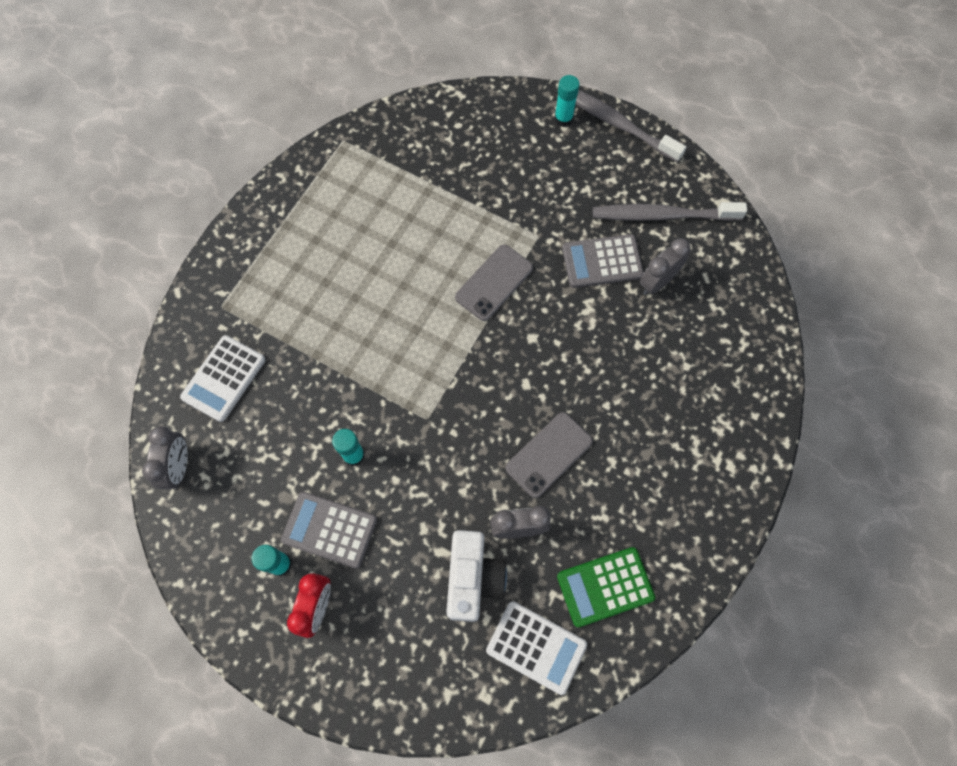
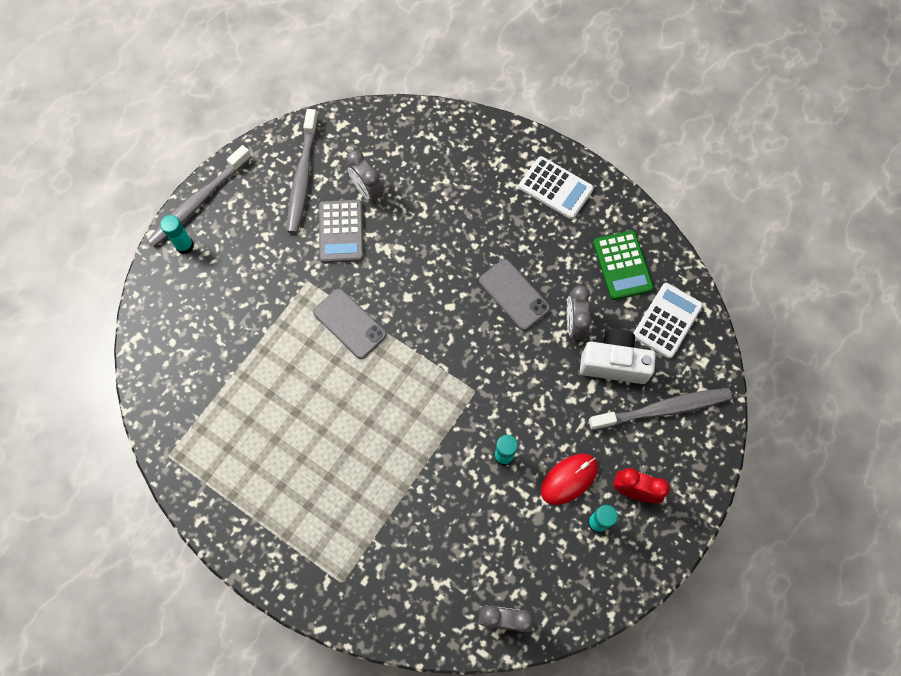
camera: 85 degrees left, 0 degrees up
white calculator [180,335,266,422] -> white calculator moved to [519,156,594,219]
grey calculator [281,492,377,568] -> red mouse [541,454,598,505]
none -> grey toothbrush [589,388,732,431]

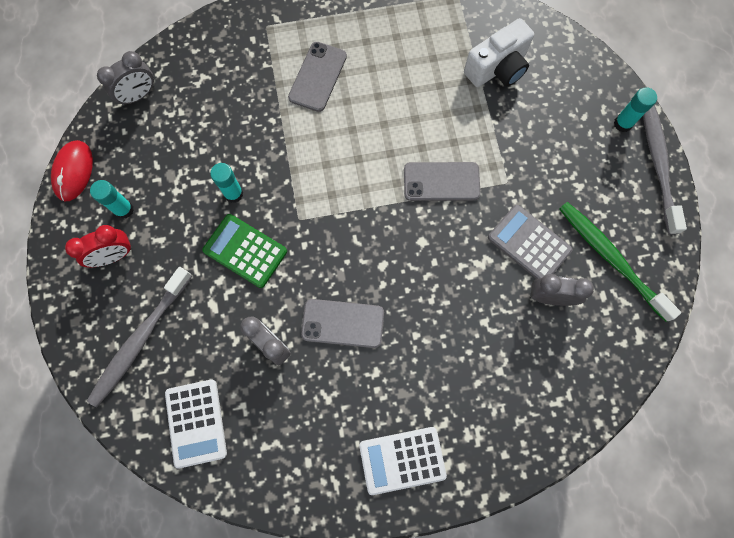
camera: 135 degrees right, 5 degrees up
grey toothbrush [287,109,318,234] -> green toothbrush [559,202,681,322]
red mouse [541,454,598,505] -> red mouse moved to [51,140,93,201]
white camera [580,329,656,384] -> white camera moved to [464,18,534,87]
green calculator [593,231,654,300] -> green calculator moved to [202,214,287,288]
none -> grey phone [288,42,347,112]

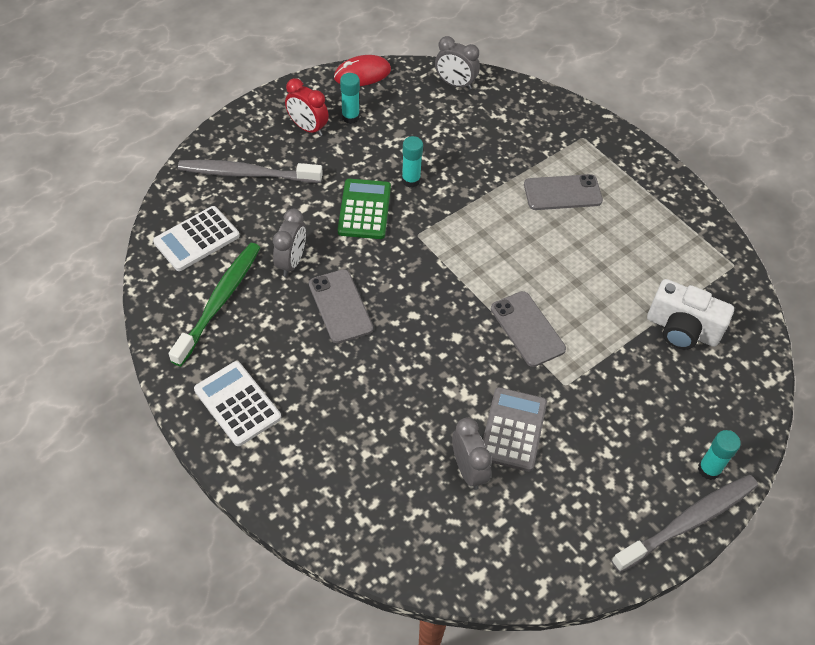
camera: 60 degrees right, 20 degrees down
green toothbrush [559,202,681,322] -> green toothbrush moved to [168,243,260,366]

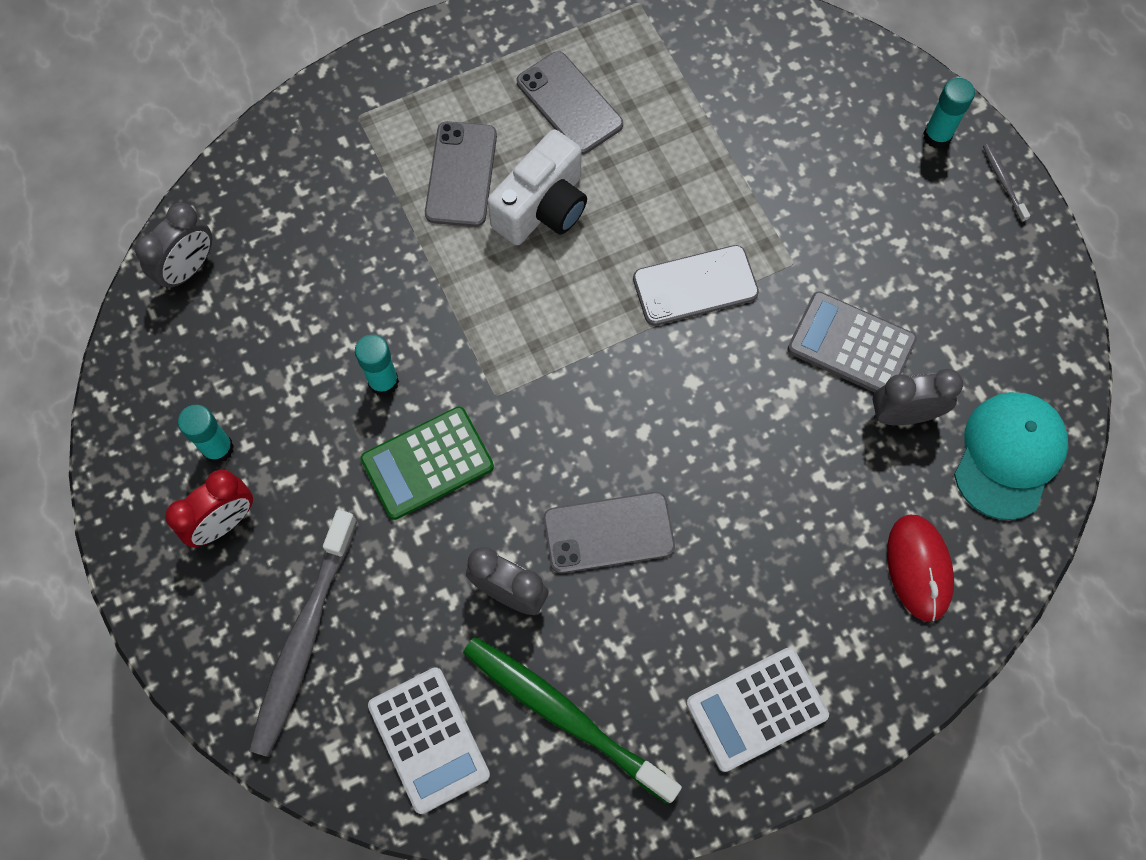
camera: 75 degrees left, 15 degrees up
red mouse [334,55,391,86] -> red mouse moved to [887,515,954,622]
green calculator [338,179,391,239] -> green calculator turned 45 degrees counterclockwise [360,406,494,520]
grey toothbrush [611,475,758,573] -> grey toothbrush [983,144,1030,222], size x0.41
white camera [647,279,734,350] -> white camera moved to [488,129,587,245]
none -> grey phone [517,51,623,155]
none -> turquoise cap [954,392,1068,520]

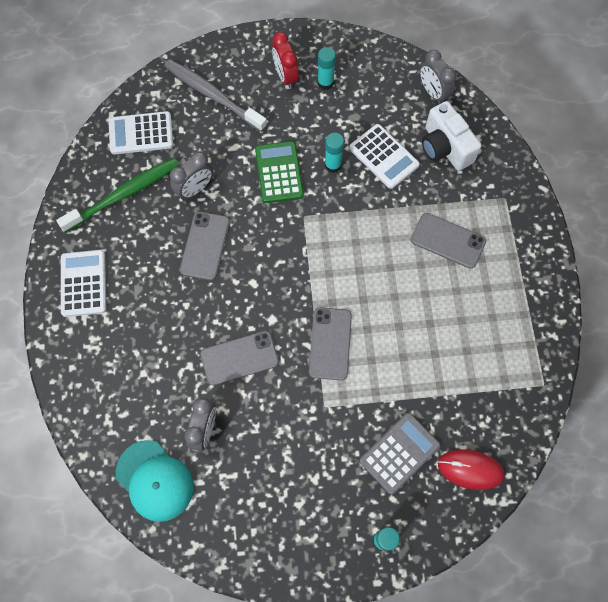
camera: 110 degrees right, 0 degrees up
white camera [488,129,587,245] -> white camera moved to [422,101,482,171]
grey phone [517,51,623,155] -> grey phone moved to [200,331,279,386]
grey calculator [788,292,917,393] -> grey calculator moved to [360,413,441,494]
red mouse [887,515,954,622] -> red mouse moved to [438,450,504,490]
grey toothbrush [983,144,1030,222] -> none
none -> white calculator [349,124,420,189]

